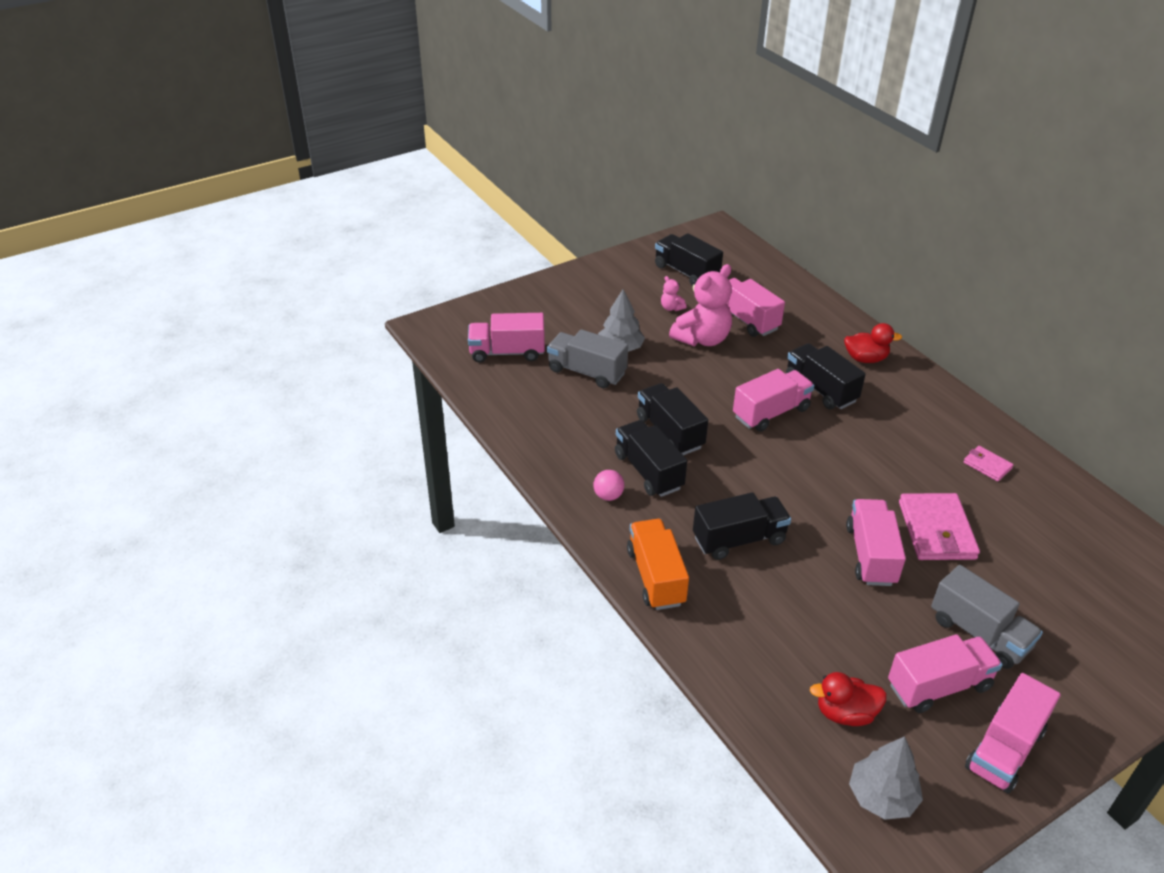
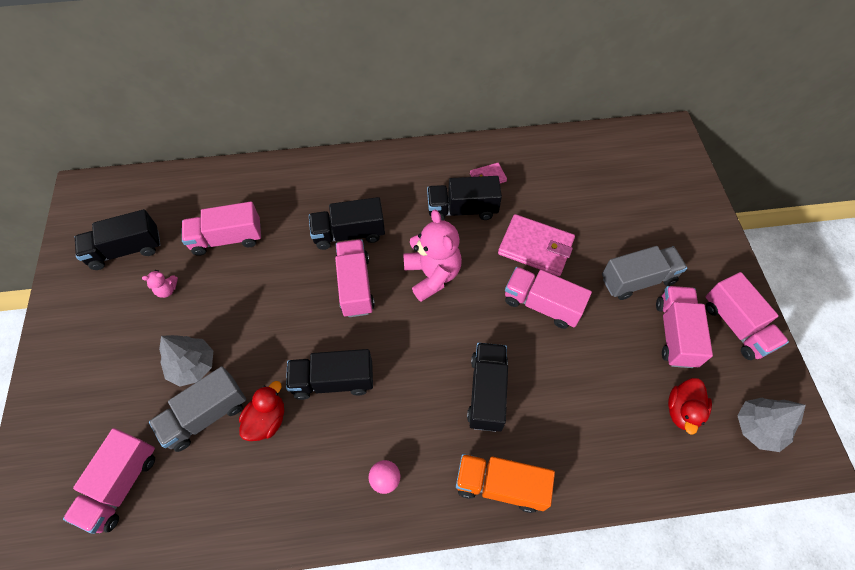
camera: 65 degrees left, 20 degrees up
black truck [615,420,687,497] -> black truck moved to [427,176,502,220]
pink teddy bear [669,264,732,346] -> pink teddy bear moved to [403,210,462,302]
red duck [844,323,902,363] -> red duck moved to [239,381,284,441]

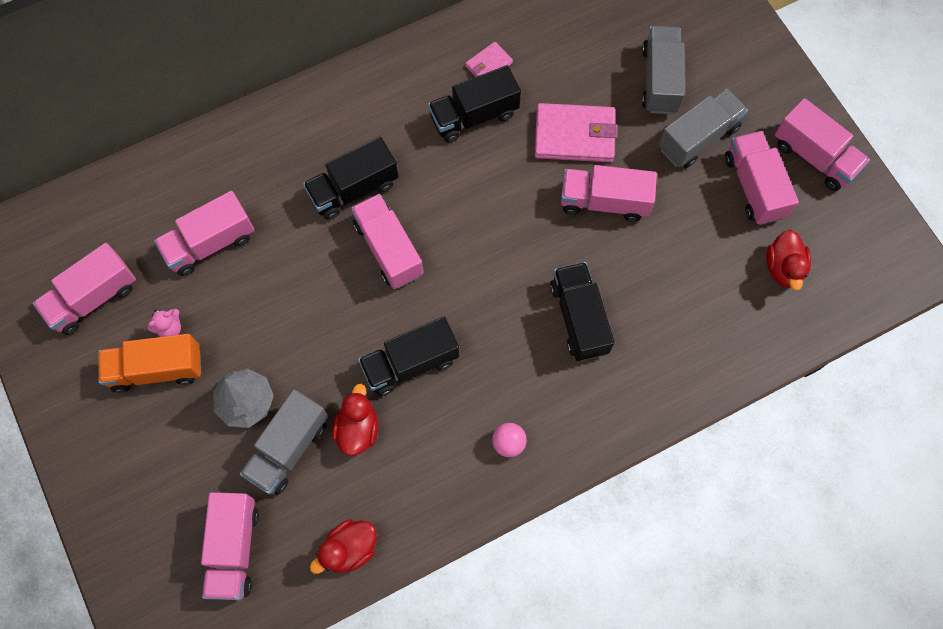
camera: 20 degrees left, 10 degrees up
black truck [75,209,160,270] -> pink truck [33,243,136,335]
pink teddy bear [403,210,462,302] -> none
orange truck [456,454,555,513] -> orange truck moved to [98,334,201,393]
grey tree [737,398,806,452] -> none
none -> red duck [310,519,377,574]
none -> grey truck [642,26,685,114]

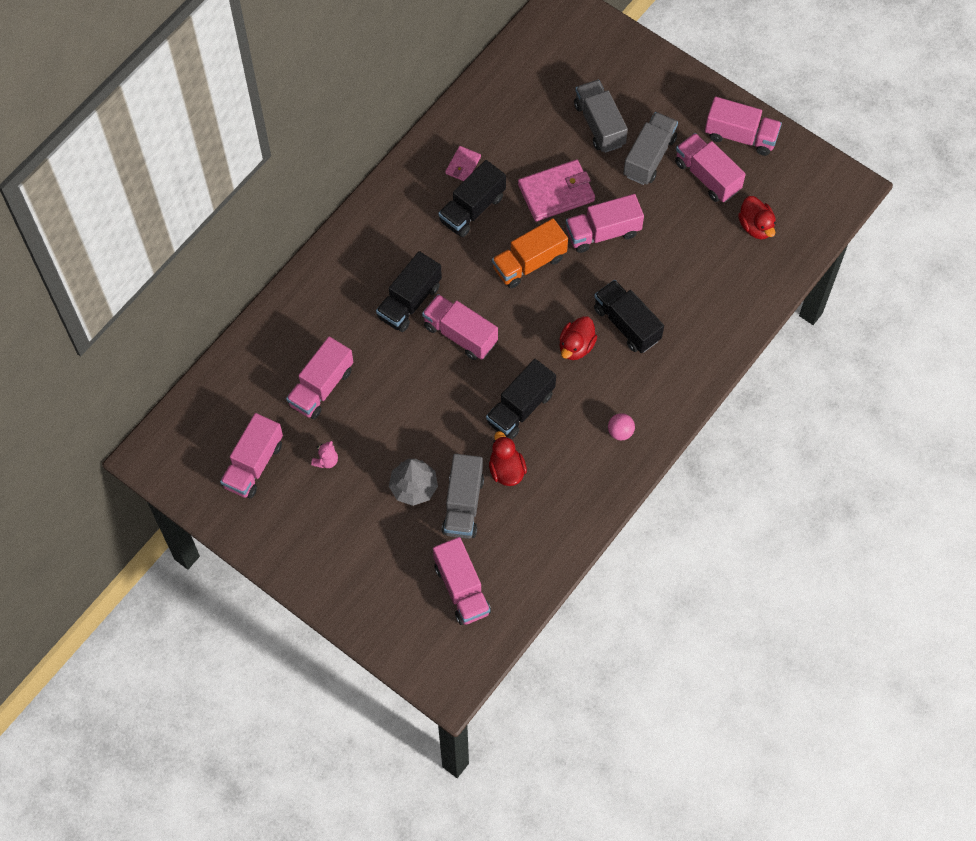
camera: 25 degrees left, 5 degrees down
orange truck [98,334,201,393] -> orange truck moved to [492,218,568,288]
red duck [310,519,377,574] -> red duck moved to [559,316,597,360]

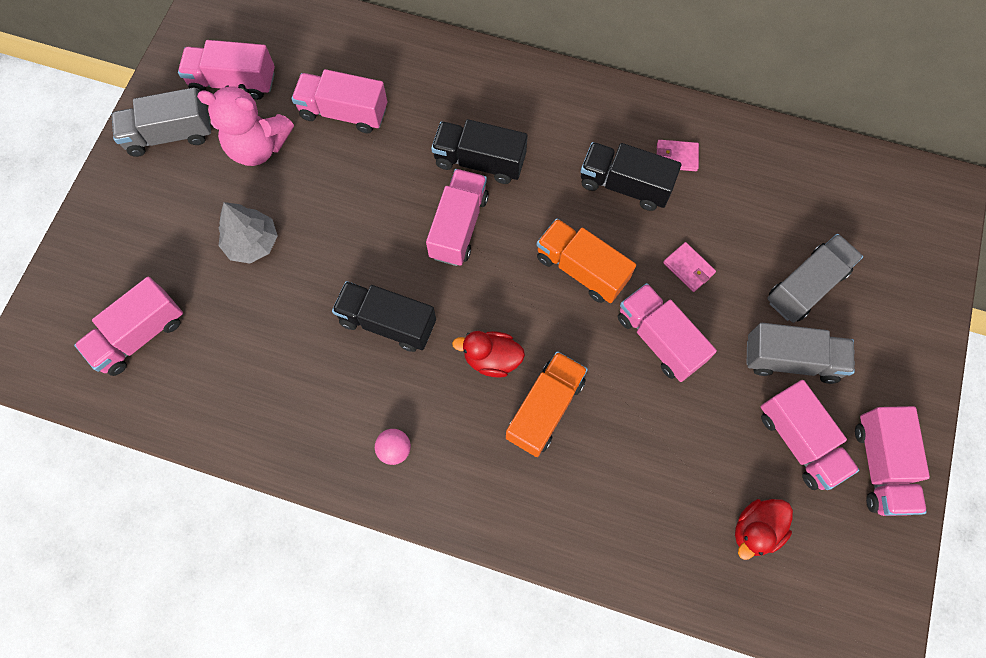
camera: 70 degrees right, 5 degrees up
pink teddy bear [311,441,338,468] -> pink teddy bear [197,84,294,166], size x2.27
grey truck [442,454,484,539] -> grey truck moved to [111,88,211,157]
red duck [489,431,527,486] -> none
pink wallet [518,159,595,221] -> pink wallet [663,242,716,292], size x0.52
black truck [594,280,664,353] -> orange truck [506,351,588,457]
pink truck [675,133,746,202] -> pink truck turned 120 degrees clockwise [760,380,859,490]

